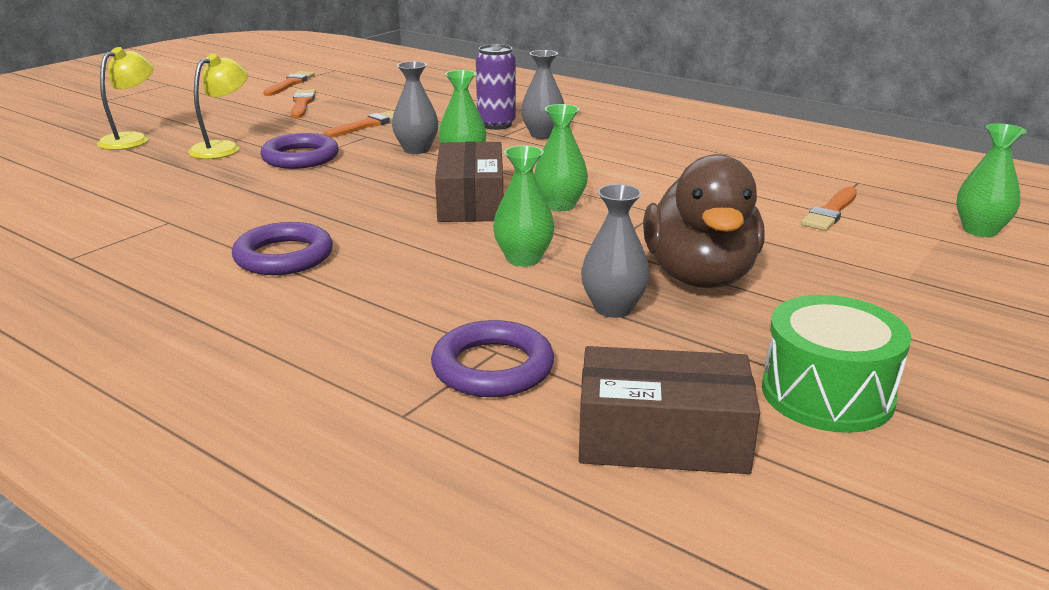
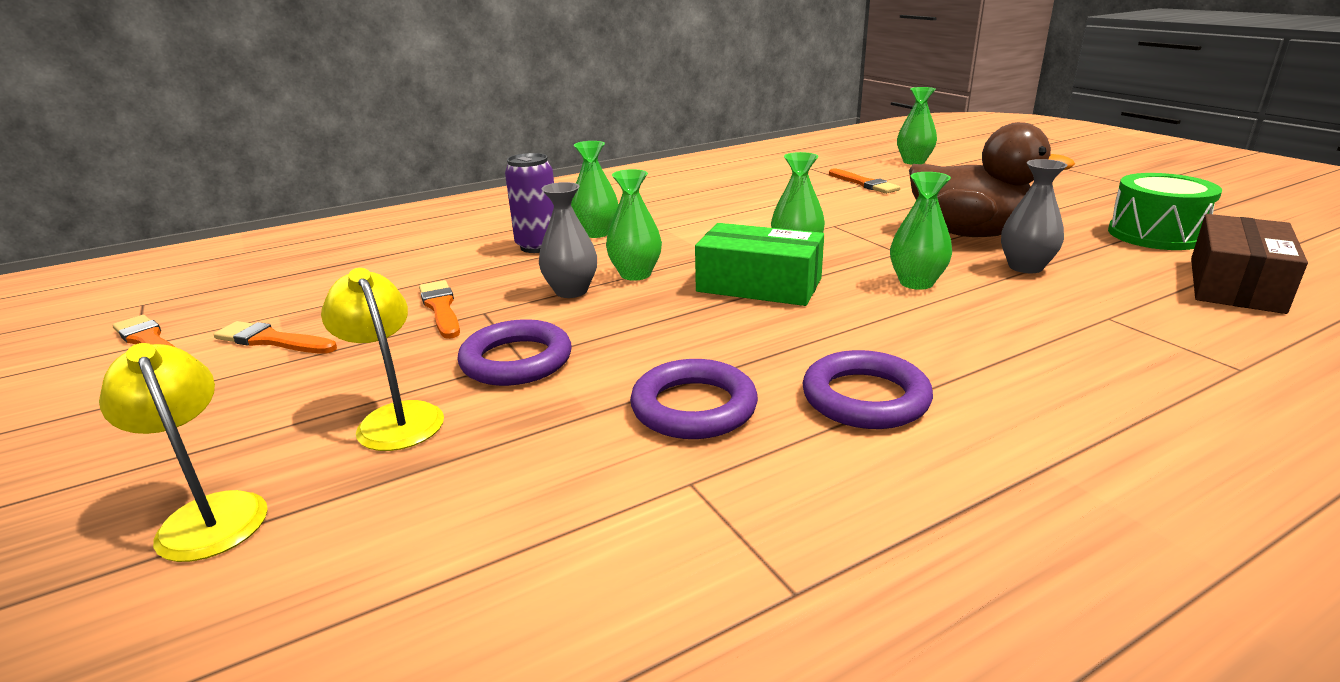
camera: 65 degrees left, 0 degrees up
purple ring [431,320,554,397] -> purple ring moved to [630,359,758,439]
brown box [435,142,503,222] -> green box [695,223,824,306]
grey vase [521,50,564,139] -> green vase [571,141,619,238]

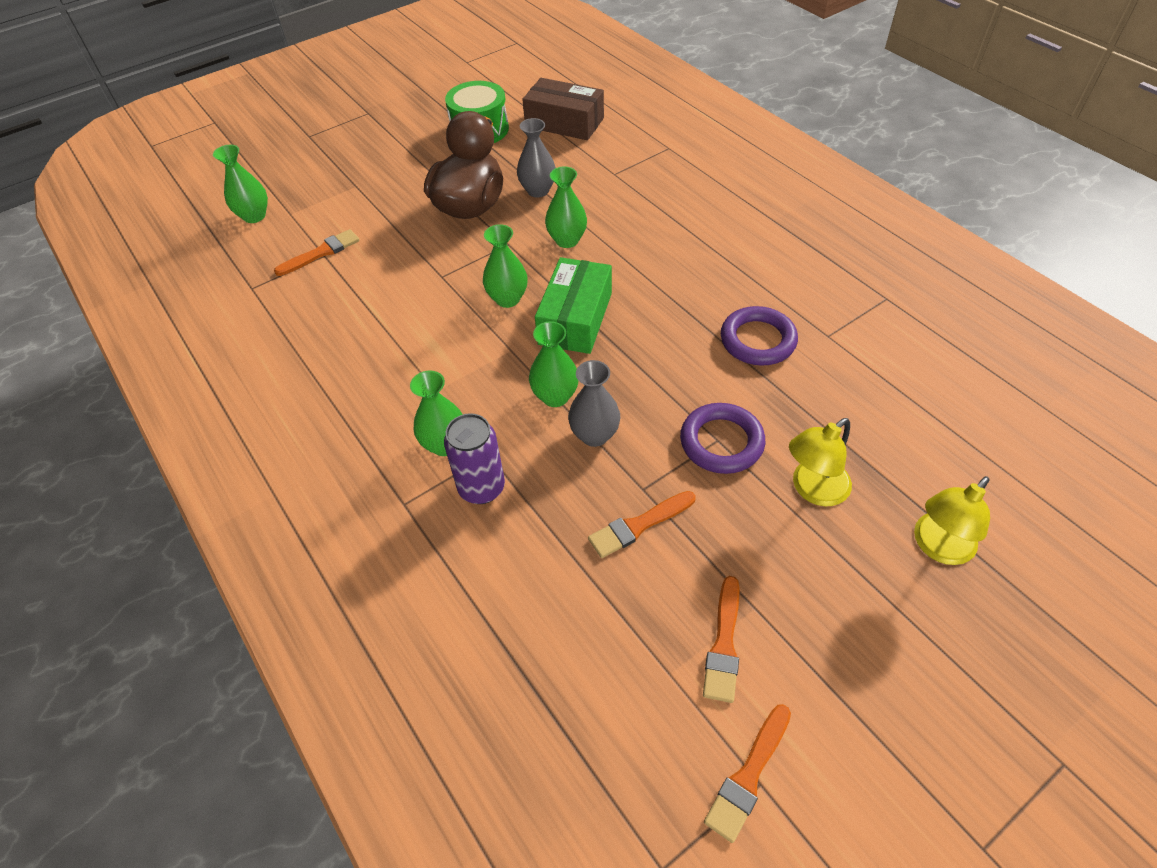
camera: 95 degrees left, 25 degrees up
purple ring [802,350,933,429] -> none

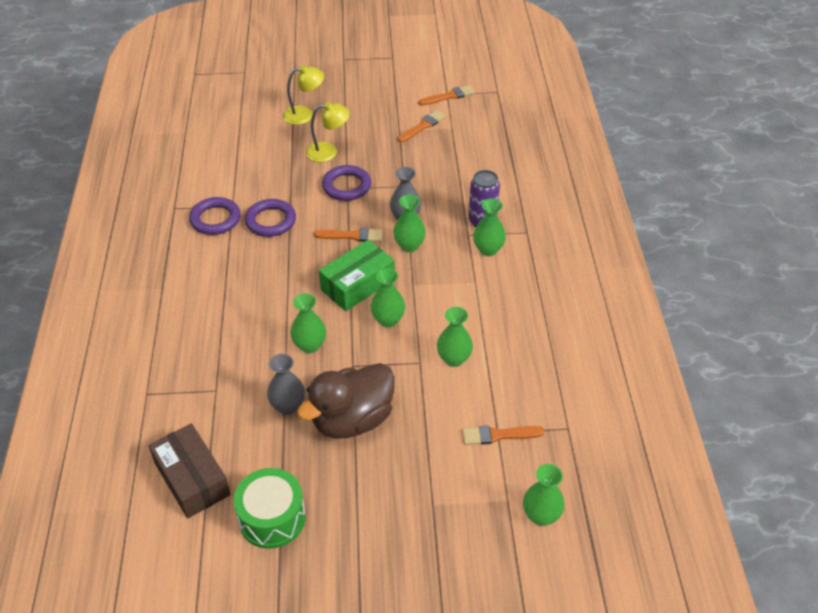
camera: 150 degrees left, 5 degrees down
orange brush [588,491,696,558] -> orange brush moved to [314,228,383,242]
none -> purple ring [189,197,241,235]
none -> green vase [437,307,473,367]

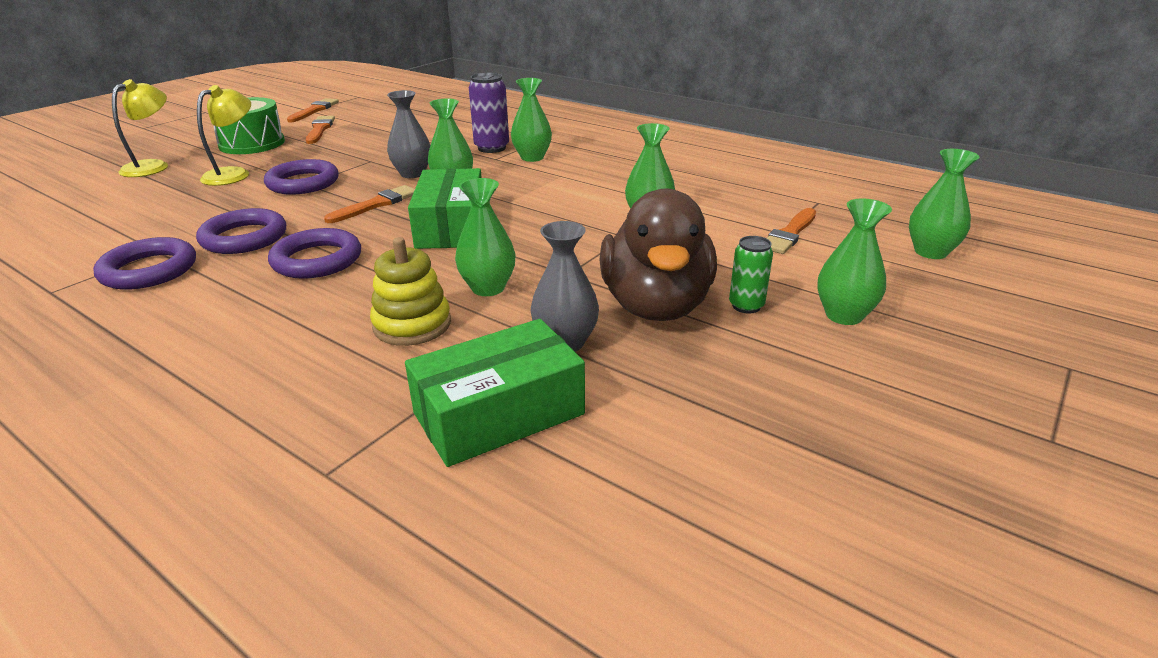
camera: 50 degrees left, 15 degrees down
brown box [149,423,231,518] -> none
green drum [233,468,306,549] -> green drum moved to [213,97,285,154]
green vase [370,268,405,327] -> green vase moved to [817,199,892,325]
none -> purple ring [268,228,361,279]
none -> yellow stacking toy [370,237,451,346]
none -> green box [405,319,585,467]
none -> green can [729,236,773,314]

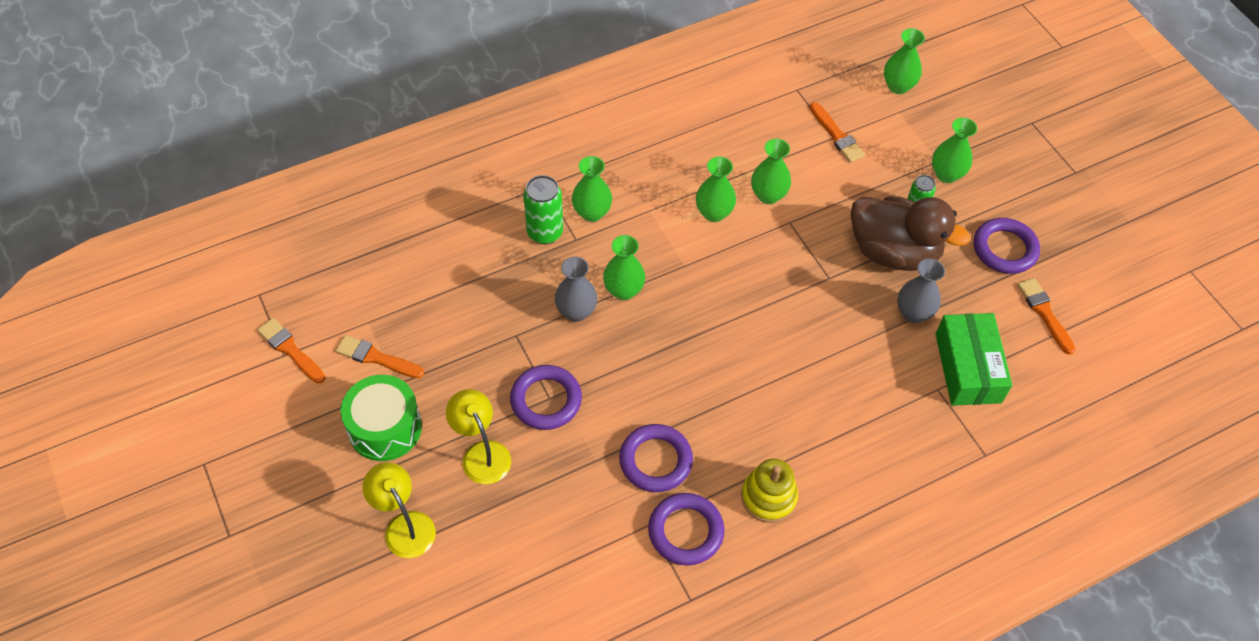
camera: 65 degrees left, 25 degrees up
purple ring [268,228,361,279] -> purple ring moved to [974,218,1040,274]
orange brush [324,185,415,223] -> orange brush moved to [1017,278,1075,355]
yellow stacking toy [370,237,451,346] -> yellow stacking toy moved to [741,459,798,523]
green box [408,168,482,249] -> none
green vase [455,178,515,296] -> green vase moved to [696,156,736,222]
purple can [469,73,509,153] -> green can [523,175,563,244]

